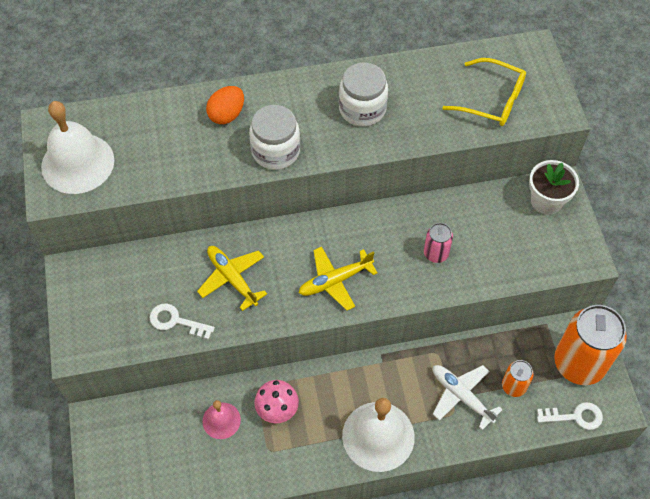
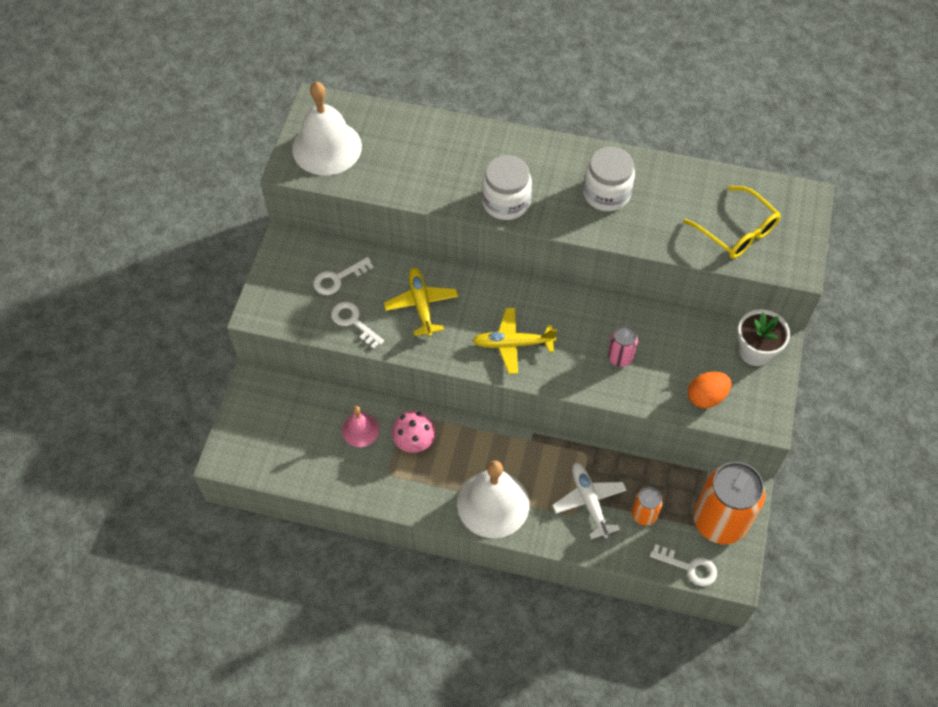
camera: 25 degrees right, 0 degrees up
orange egg [206,86,244,124] -> orange egg moved to [688,372,732,408]
none -> white key [313,257,374,295]

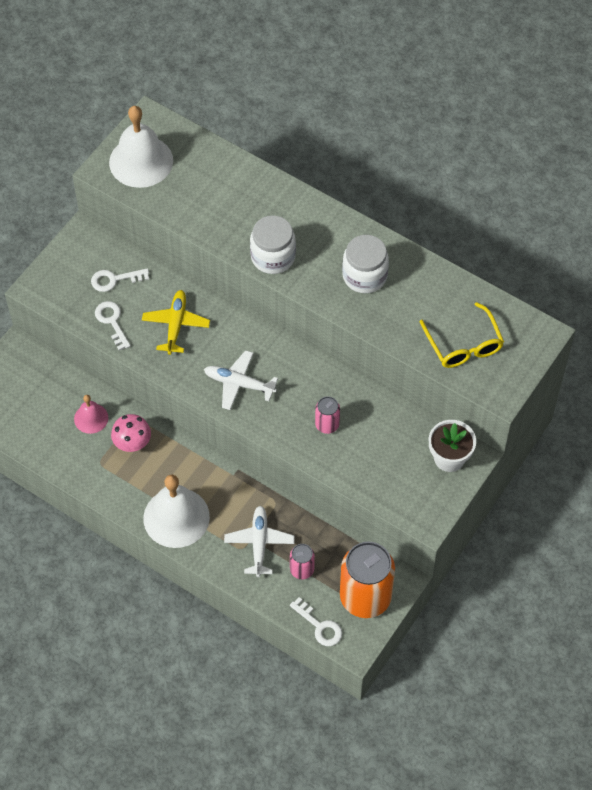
camera: 20 degrees right, 0 degrees up
yellow plane [472,308,557,374] -> white plane [204,350,278,410]
orange can [632,487,663,525] -> pink can [290,544,315,579]
orange egg [688,372,732,408] -> none

